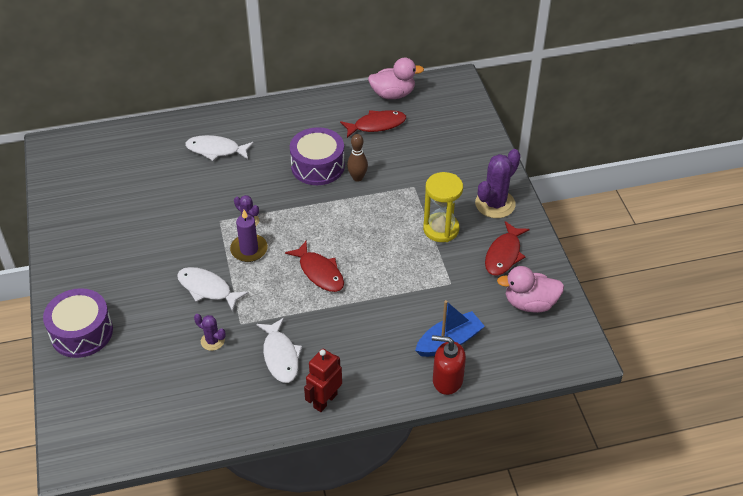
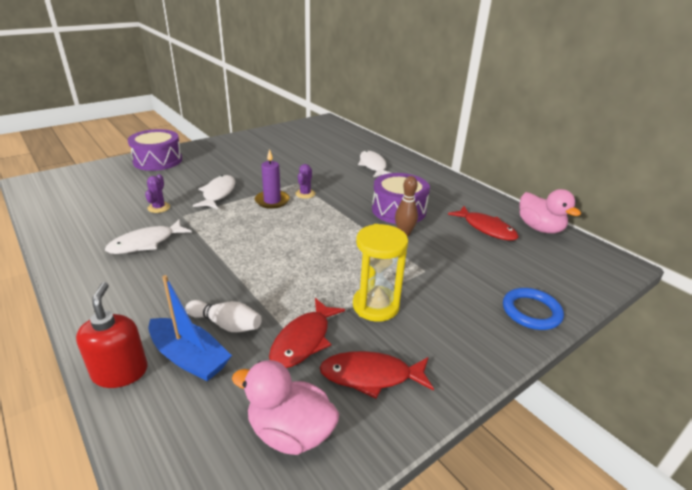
camera: 65 degrees right, 15 degrees down
red fish [285,241,344,292] -> red fish moved to [269,298,345,368]
red robot [304,349,342,412] -> none
purple cactus [475,149,521,218] -> none
pink duck [497,266,564,313] -> pink duck turned 45 degrees counterclockwise [232,360,339,455]
none -> white bowling pin [185,300,262,332]
none -> blue ring [503,288,564,330]

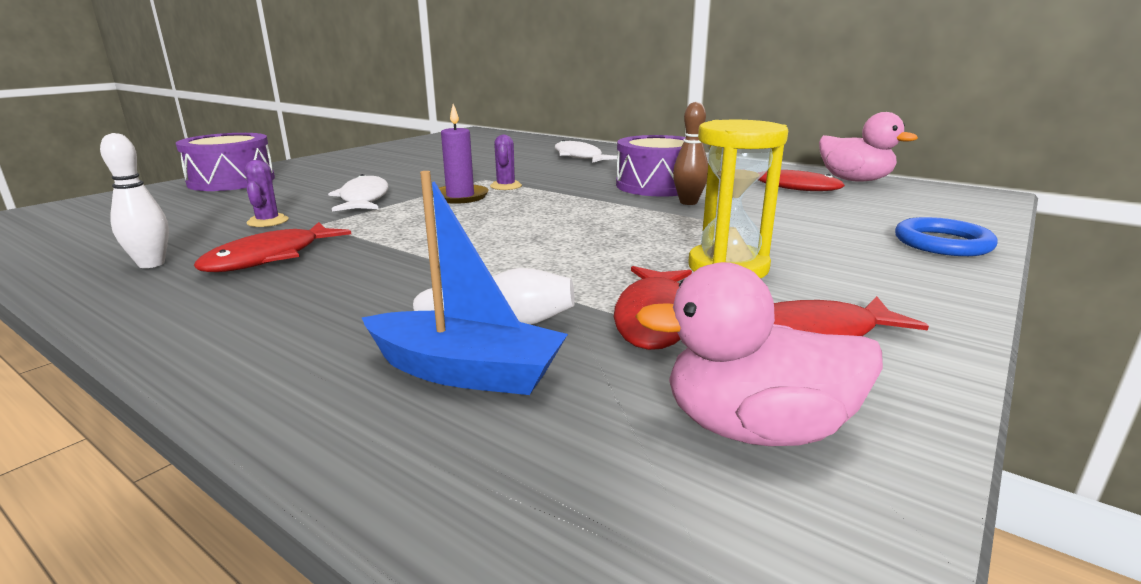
camera: 15 degrees left, 10 degrees down
red soap dispenser [76,282,148,388] -> none
white fish [105,219,192,254] -> red fish [194,222,351,272]
none -> white bowling pin [100,133,169,268]

